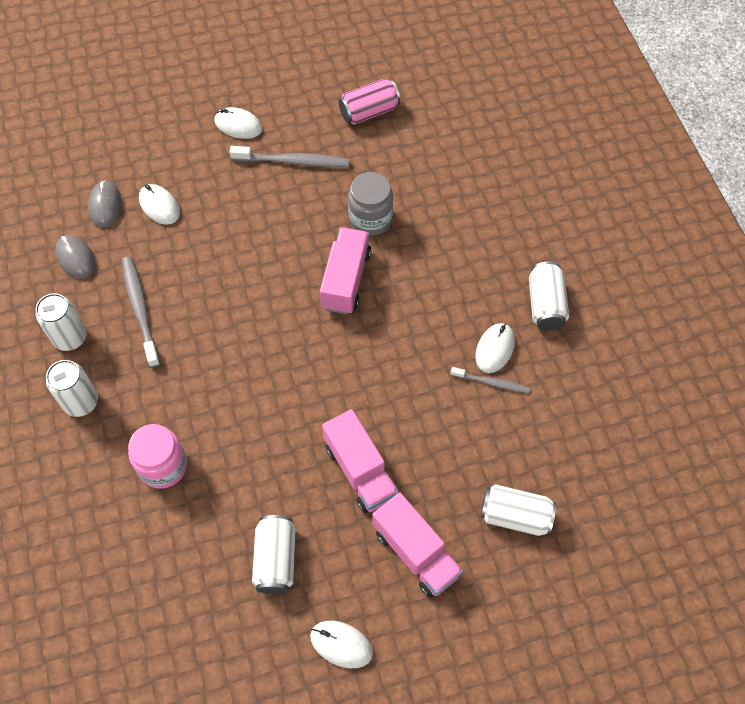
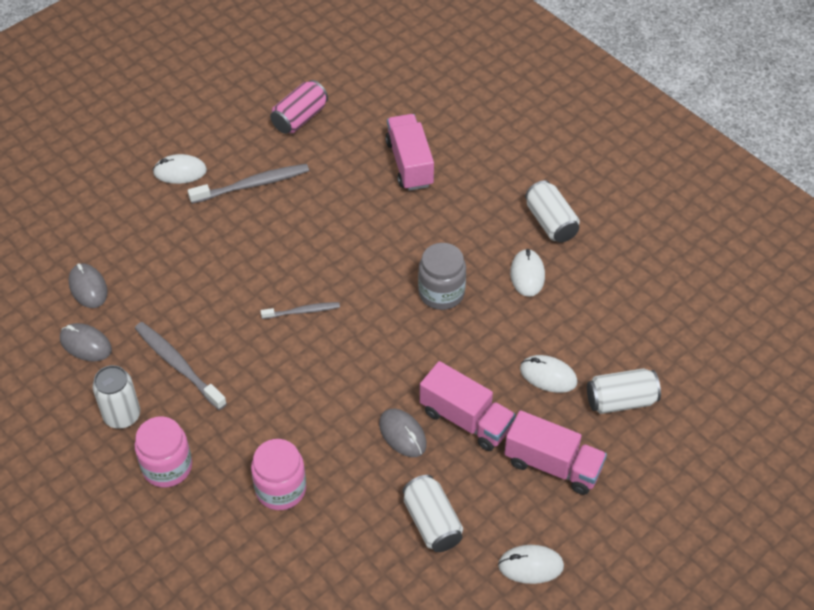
camera: 25 degrees left, 10 degrees down
white can [46,360,98,417] -> pink jar [135,416,192,488]
white mouse [139,184,180,225] -> white mouse moved to [520,355,578,393]
pink truck [320,227,371,314] -> pink truck moved to [385,114,434,191]
grey jar [348,172,393,236] -> grey jar moved to [418,243,466,310]
grey toothbrush [451,367,530,393] -> grey toothbrush moved to [261,302,340,319]
none -> grey mouse [379,409,427,457]

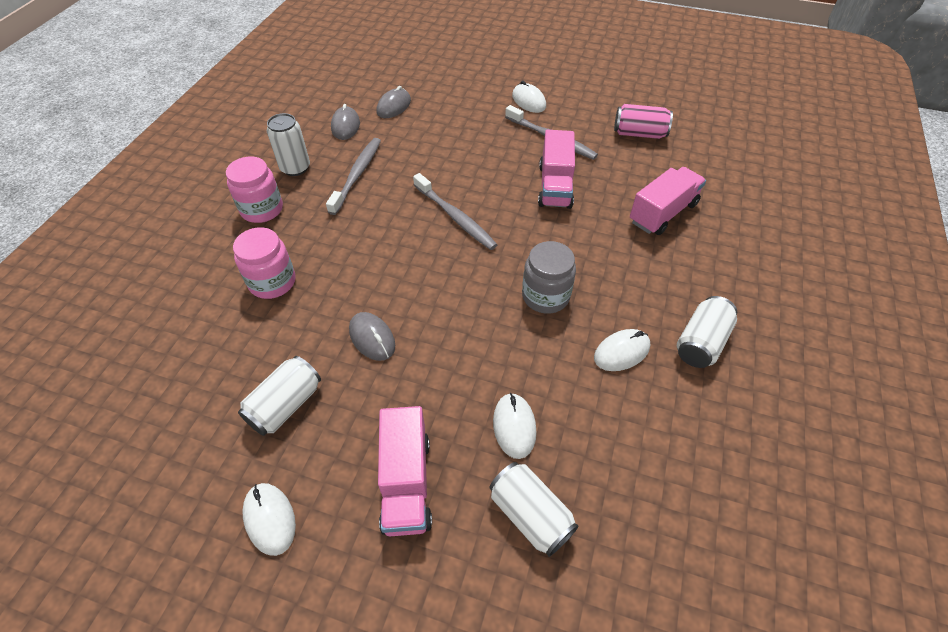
camera: 60 degrees right, 0 degrees up
grey toothbrush [261,302,340,319] -> grey toothbrush [413,173,498,250], size x1.67
grey mouse [379,409,427,457] -> grey mouse turned 60 degrees counterclockwise [349,312,395,361]
pink truck [420,361,516,451] -> pink truck moved to [538,130,575,209]

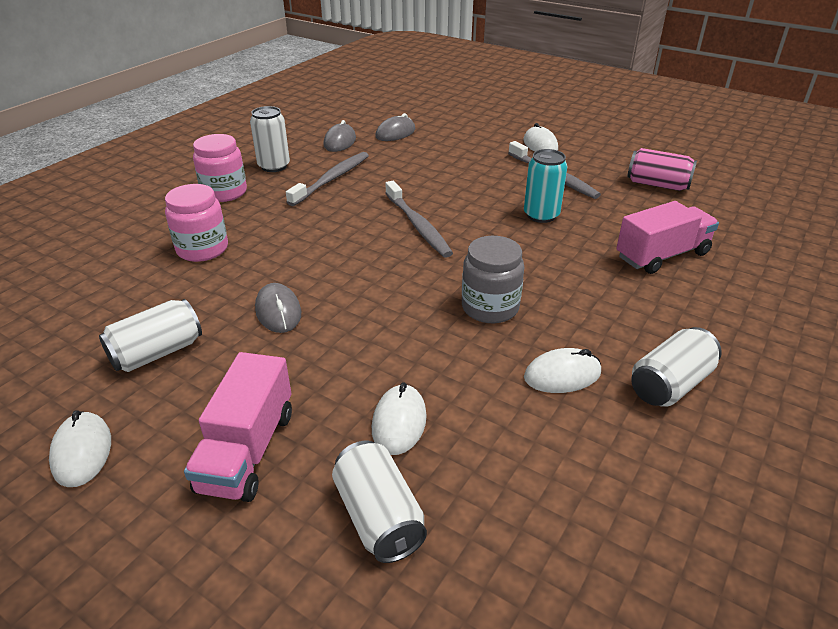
camera: 15 degrees right, 15 degrees down
pink truck [538,130,575,209] -> turquoise can [524,149,568,223]

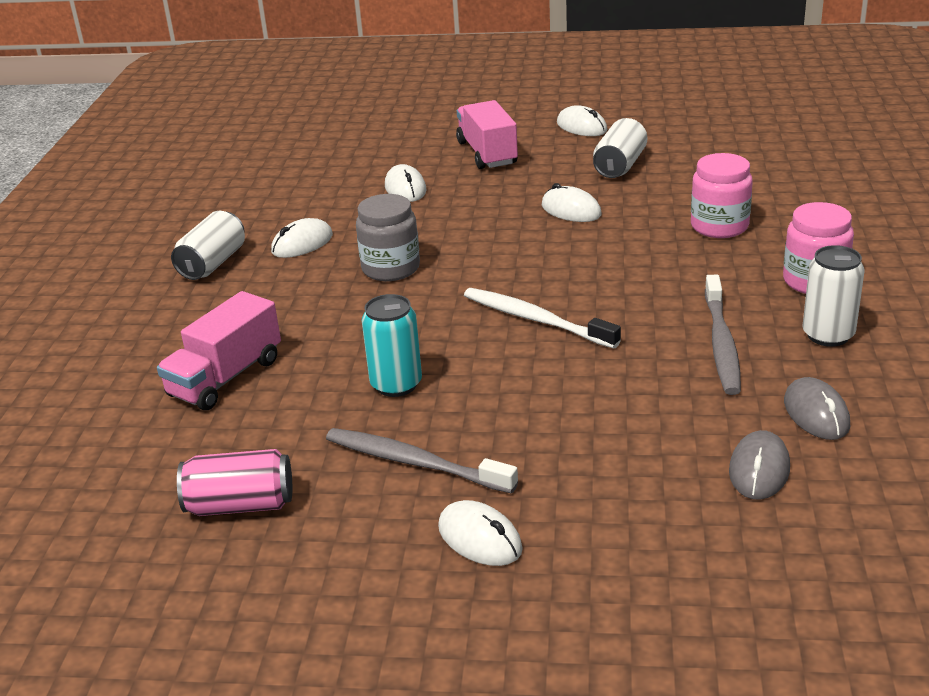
camera: 155 degrees right, 5 degrees down
grey mouse [255,283,301,333] -> white mouse [542,183,602,222]
white can [332,441,427,563] -> none
grey toothbrush [385,181,453,258] -> white toothbrush [464,288,621,349]

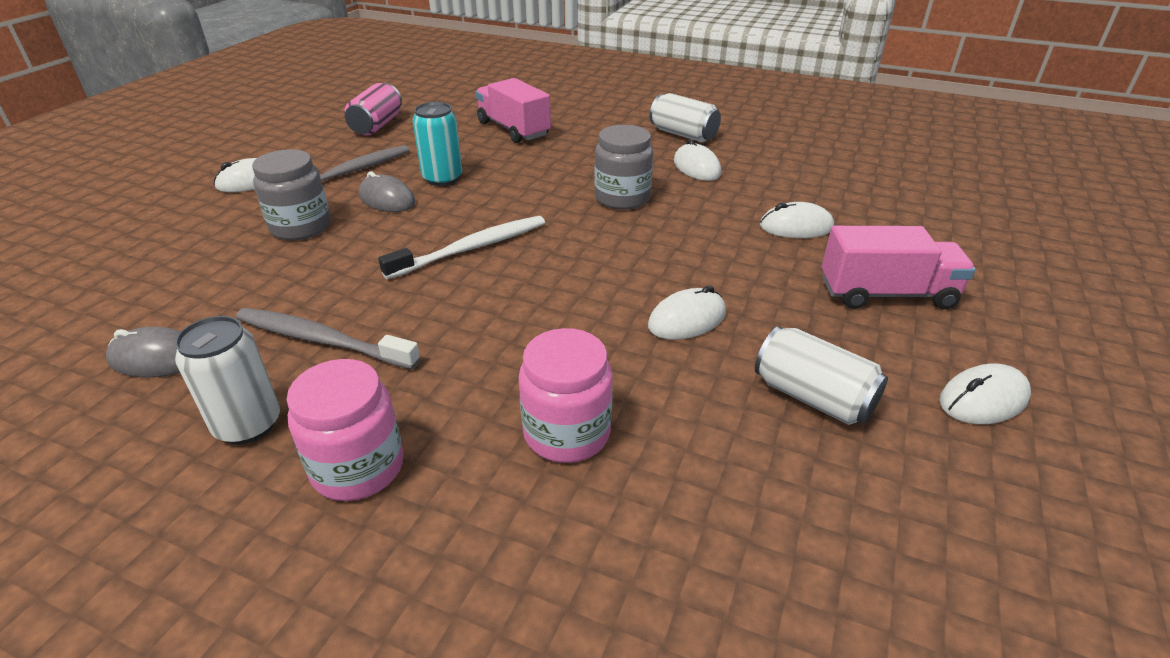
camera: 105 degrees right, 5 degrees up
grey mouse [729,430,790,500] -> grey mouse moved to [359,171,416,212]
none -> grey jar [252,149,331,240]

